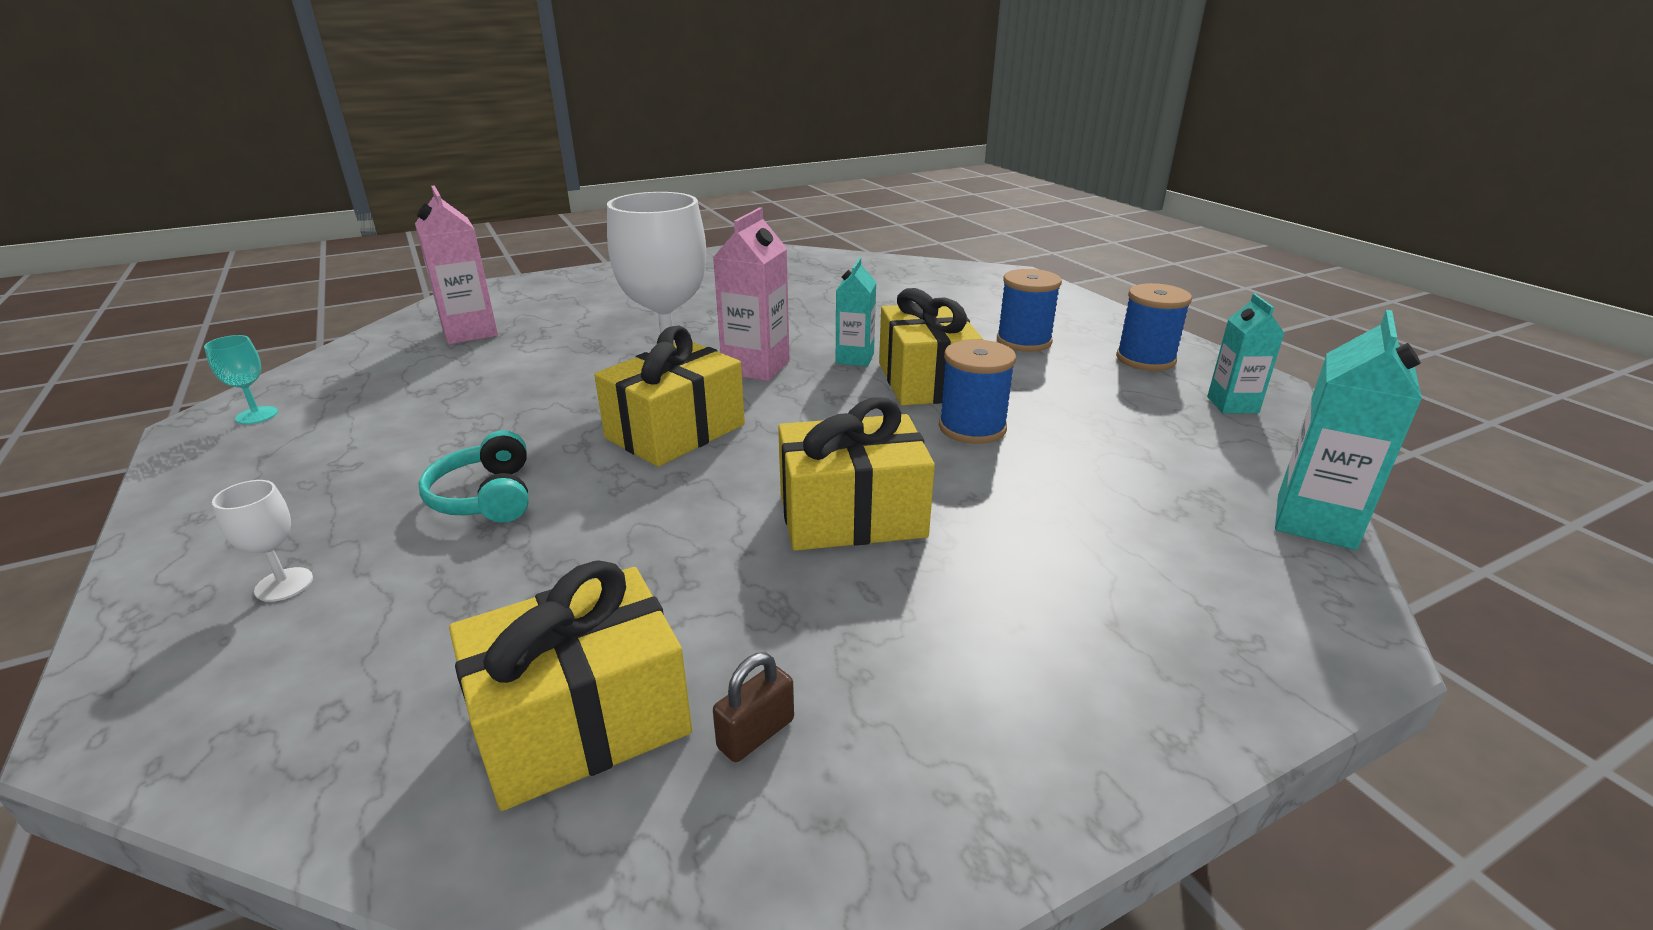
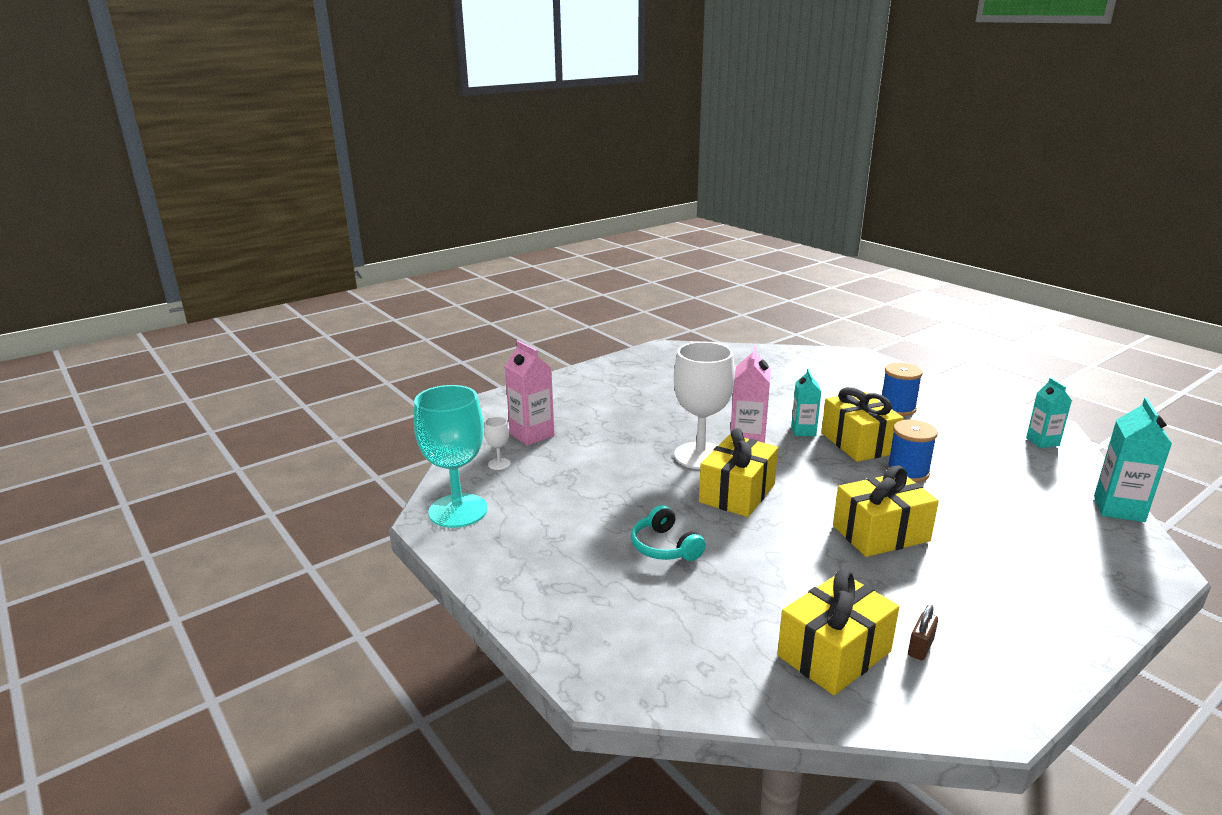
camera: 10 degrees left, 5 degrees down
turquoise goblet [204,335,278,424] -> turquoise goblet [414,385,488,528], size x2.39
white goblet [212,480,313,602] -> white goblet moved to [484,417,510,470]
blue spool [1116,283,1192,371] -> none

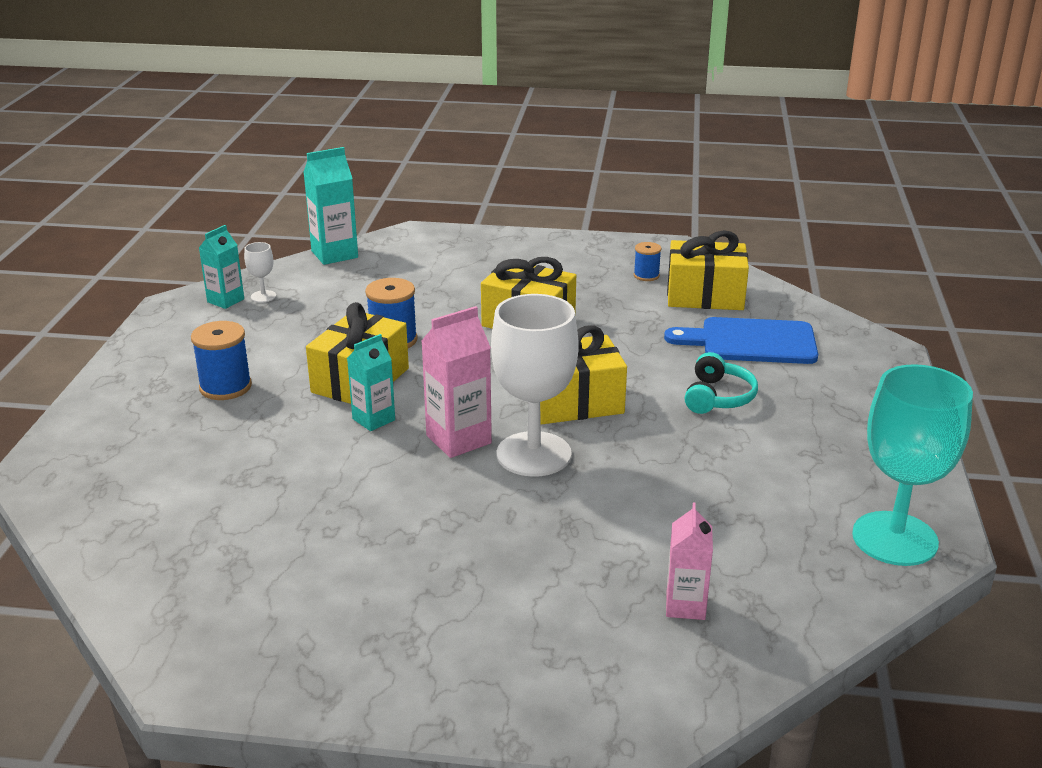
camera: 135 degrees left, 5 degrees up
white goblet [484,417,510,470] -> white goblet moved to [244,242,276,303]
pink carton [504,340,554,446] -> pink carton [666,502,713,620], size x0.66
brown padlock [908,604,938,660] -> blue spool [634,242,662,281]
none -> blue cutting board [664,317,818,364]

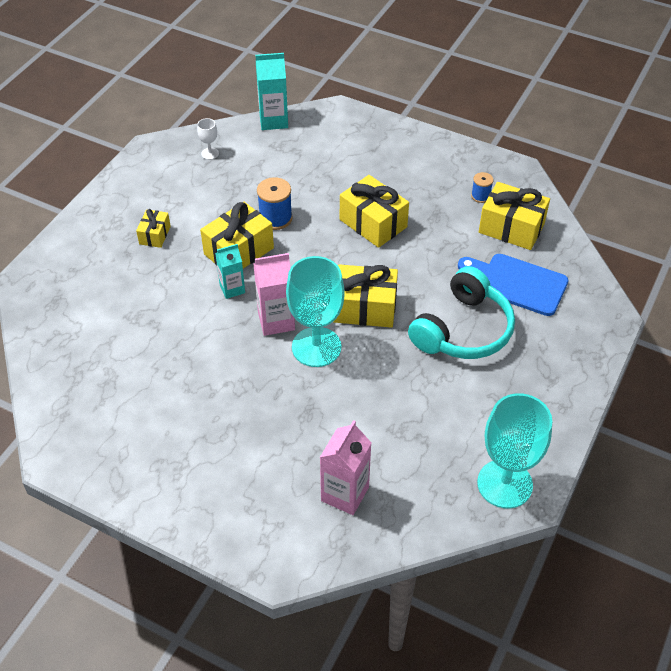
camera: 20 degrees right, 20 degrees up
blue spool [191,321,252,400] -> yellow gift [136,209,171,248]
turquoise carton [199,225,244,309] -> none
white goblet [491,294,579,477] -> turquoise goblet [286,256,345,367]
pink carton [666,502,713,620] -> pink carton [320,420,371,515], size x1.52
turquoise headphones [685,352,758,414] -> turquoise headphones [408,266,515,359], size x1.83

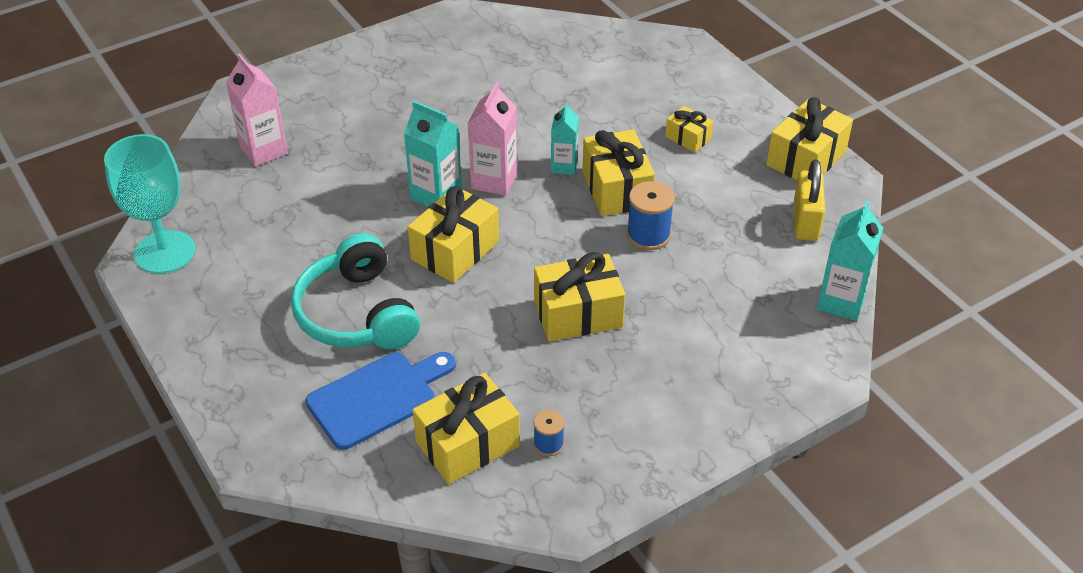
camera: 120 degrees right, 5 degrees down
white goblet [197,118,219,160] -> yellow padlock [794,160,825,241]
turquoise goblet [286,256,345,367] -> turquoise carton [404,101,462,207]
none -> yellow gift [766,97,853,180]

